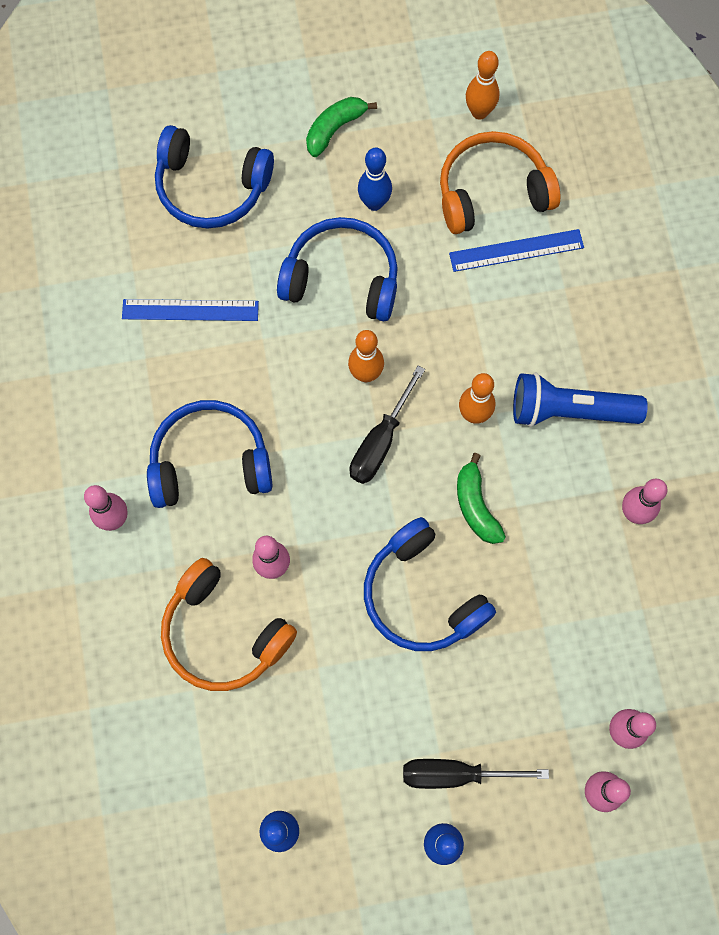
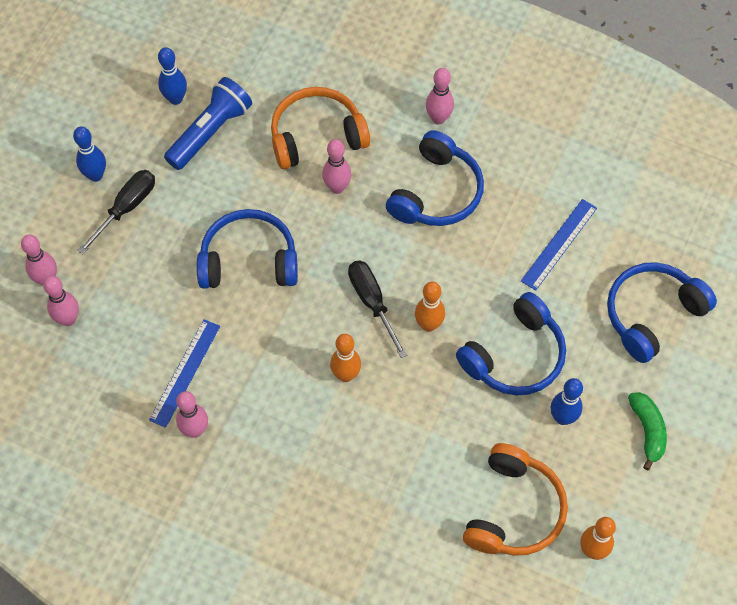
camera: 125 degrees right, 10 degrees down
blue ruler [449,229,584,272] -> blue ruler moved to [149,319,220,428]
green banana [457,453,506,544] -> none
blue flashlight [513,373,648,427] -> blue flashlight moved to [164,77,252,170]

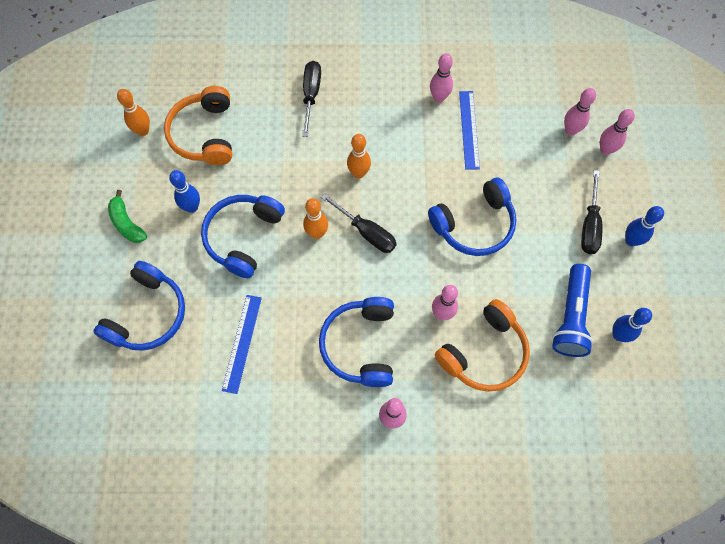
camera: 155 degrees right, 5 degrees up
none -> black screwdriver [302,61,321,137]

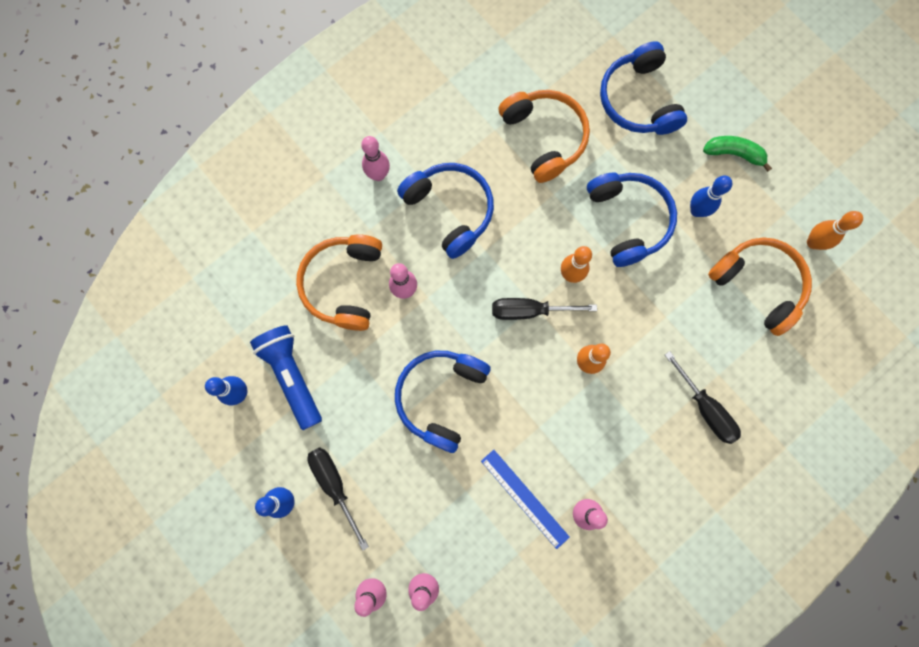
camera: 140 degrees right, 10 degrees up
blue ruler [222,295,262,394] -> orange headphones [498,90,590,183]

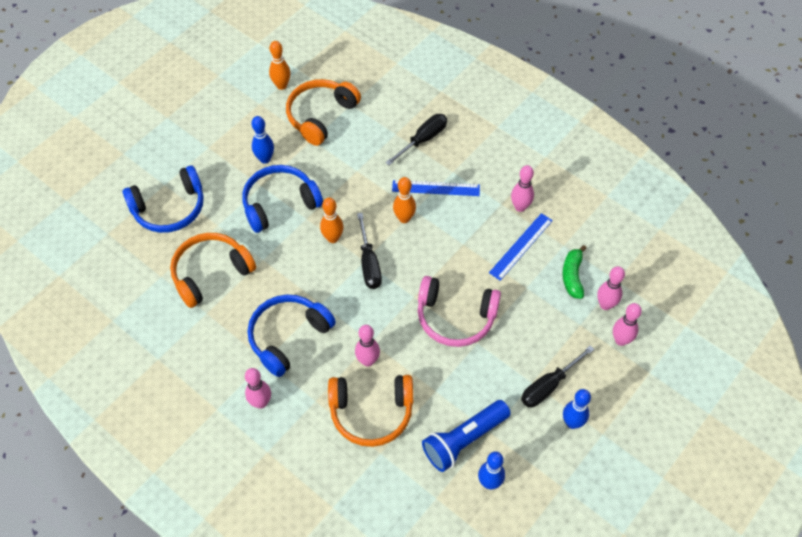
camera: 100 degrees left, 20 degrees down
blue headphones [395,351,490,453] -> pink headphones [418,276,501,347]
green banana [703,136,772,172] -> green banana moved to [562,245,587,299]
none -> blue ruler [392,180,480,196]

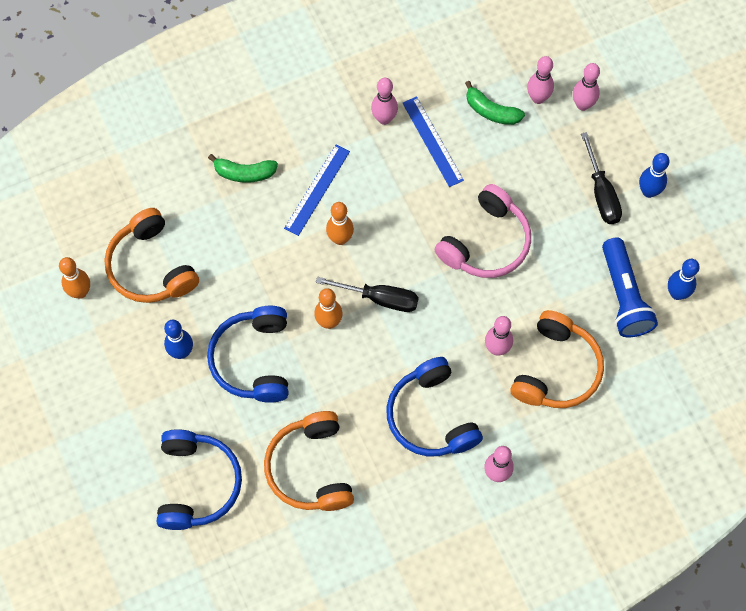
camera: 65 degrees left, 10 degrees up
black screwdriver [385,114,447,165] -> green banana [208,154,278,183]

